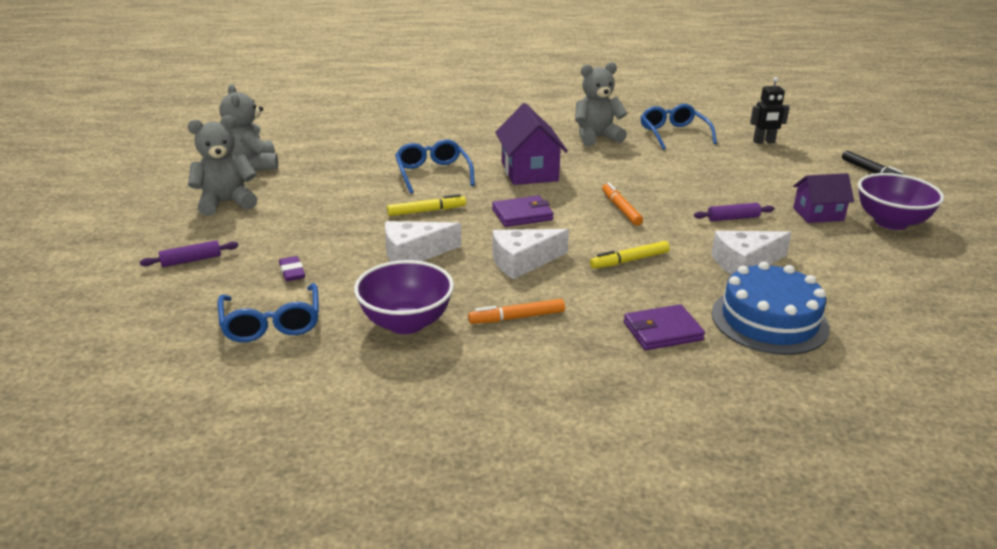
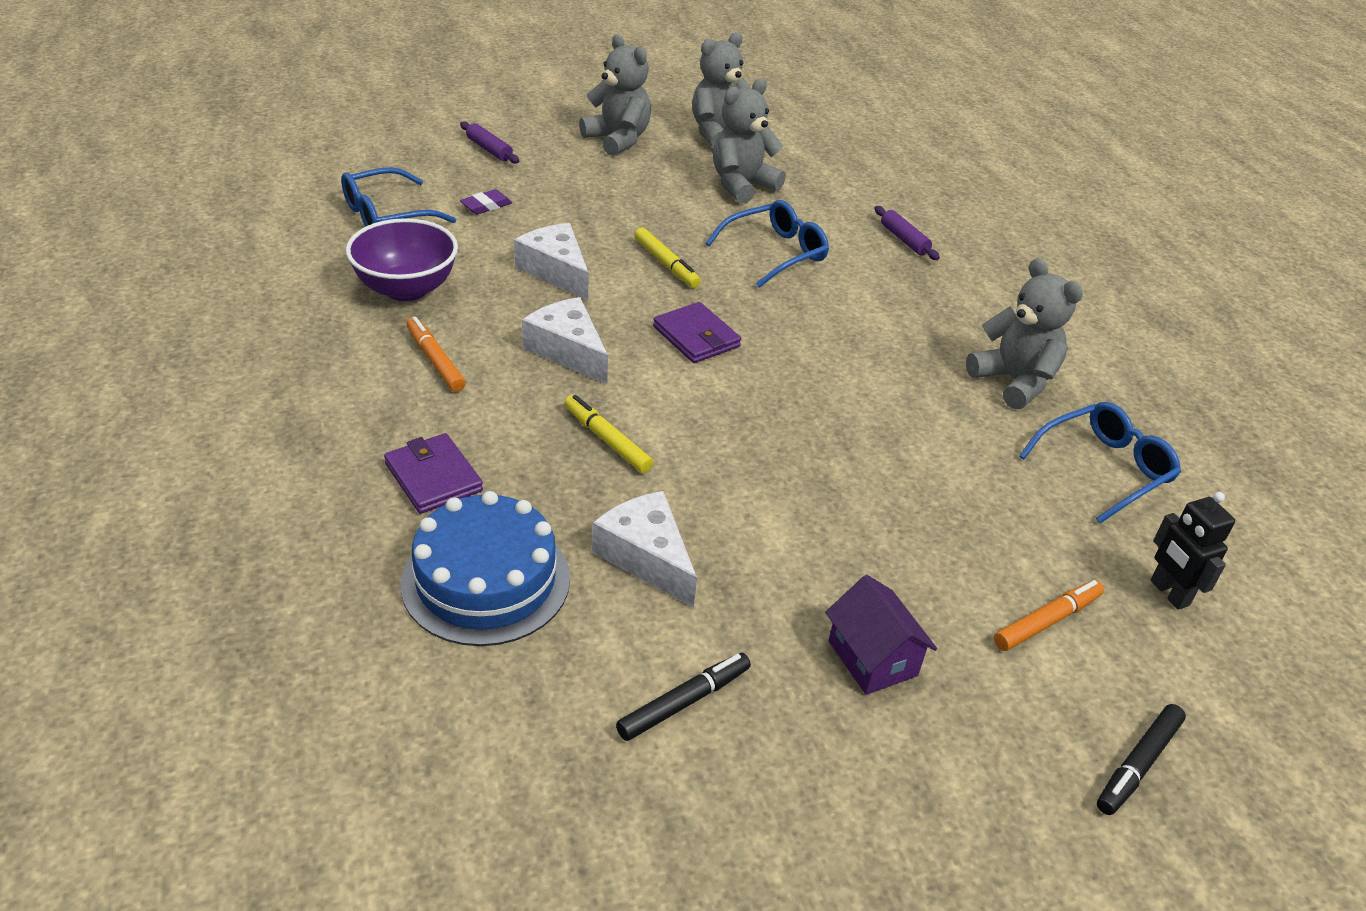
camera: 70 degrees right, 10 degrees up
purple house [495,103,568,185] -> none
orange marker [602,182,643,226] -> orange marker moved to [994,580,1104,651]
purple rolling pin [694,203,774,221] -> purple rolling pin moved to [875,206,940,260]
purple bowl [858,173,944,230] -> none
none -> black marker [616,653,751,741]
none -> grey teddy bear [713,78,786,204]

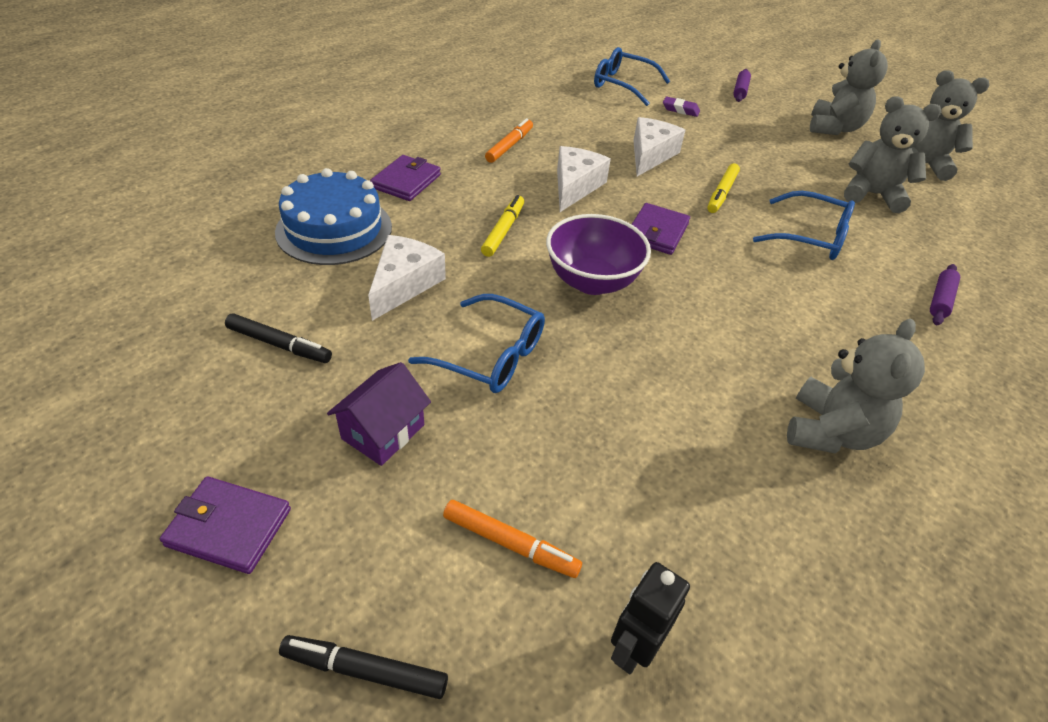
camera: 60 degrees right, 5 degrees up
purple bowl [346,218,458,301] -> purple bowl moved to [546,214,651,295]
blue glasses [1019,402,1181,523] -> blue glasses moved to [408,294,545,393]
none -> purple wallet [160,477,291,574]

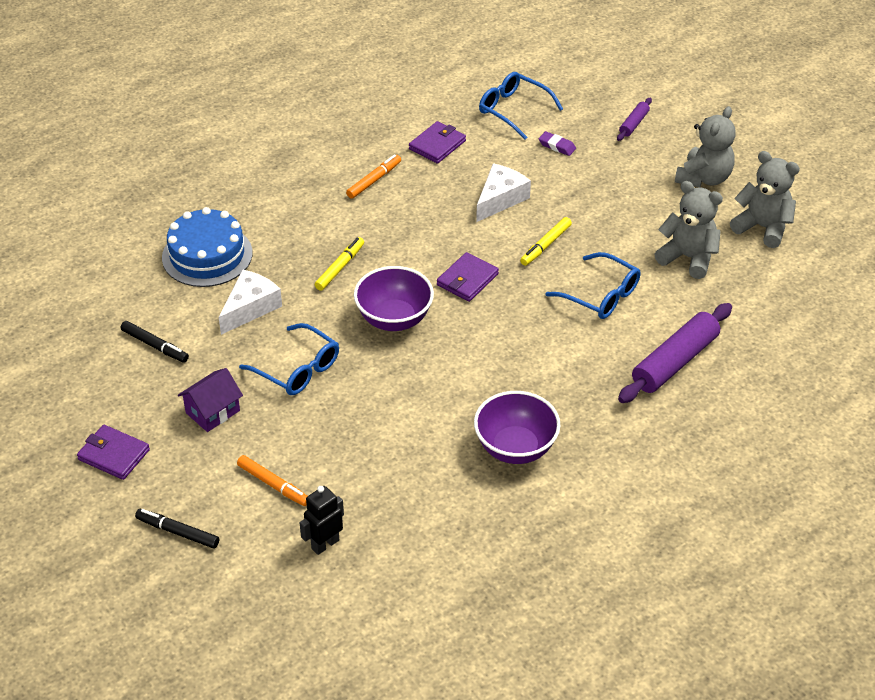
camera: 15 degrees right, 0 degrees up
purple wallet [370,155,441,201] -> purple wallet moved to [409,121,466,164]
white cheese [557,146,611,212] -> none
grey teddy bear [787,319,925,453] -> purple bowl [474,391,560,464]
purple rolling pin [930,264,960,325] -> purple rolling pin [618,303,732,403], size x2.02

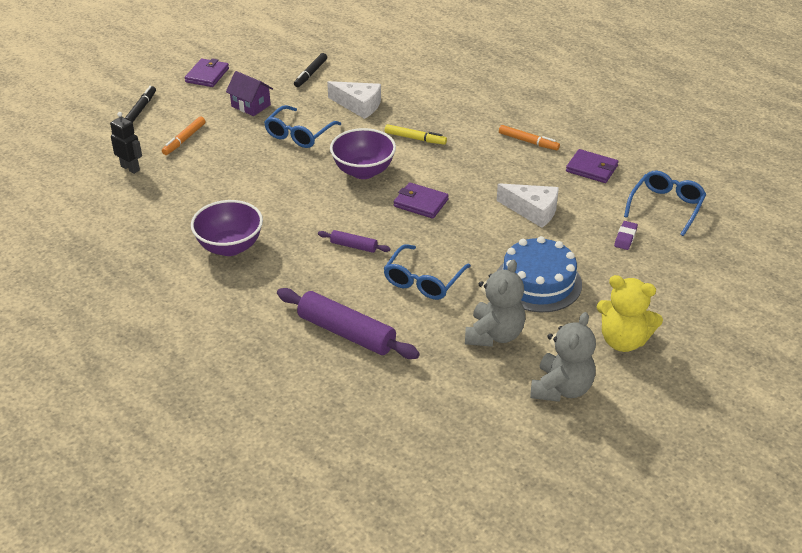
camera: 80 degrees right, 5 degrees down
blue cake [162,207,252,287] -> blue cake moved to [497,236,582,312]
yellow marker [520,217,572,266] -> none
purple rolling pin [617,98,652,141] -> purple rolling pin moved to [318,230,390,253]
grey teddy bear [675,106,736,187] -> yellow teddy bear [596,275,663,352]

